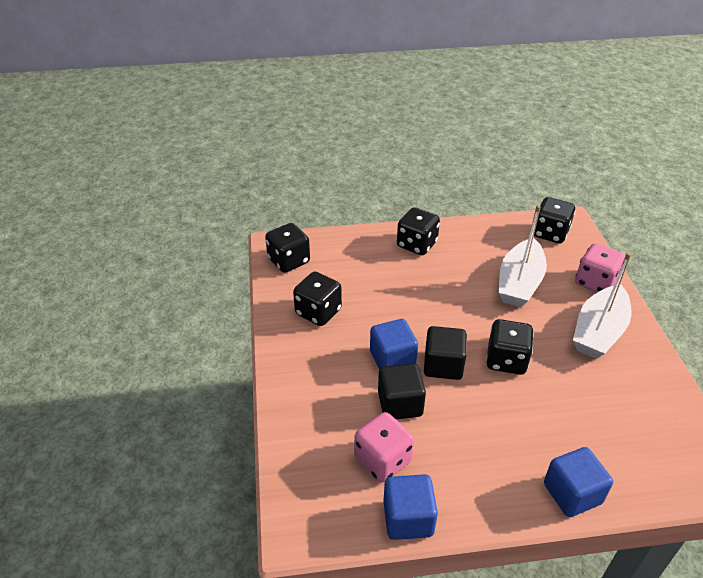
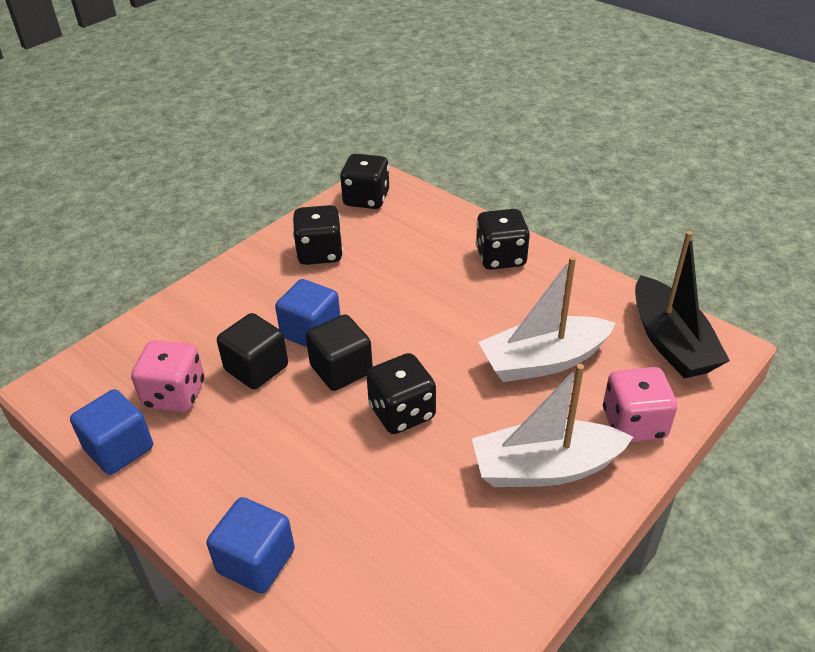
camera: 50 degrees right, 0 degrees up
black dice [534,197,575,243] -> black boat [635,231,730,379]

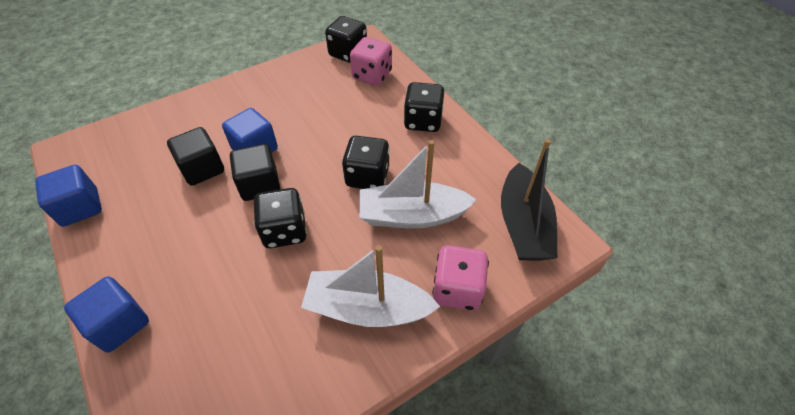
camera: 15 degrees right, 10 degrees up
pink dice [131,340,204,412] -> pink dice moved to [350,37,392,86]
black dice [293,205,343,265] -> black dice moved to [342,136,390,189]

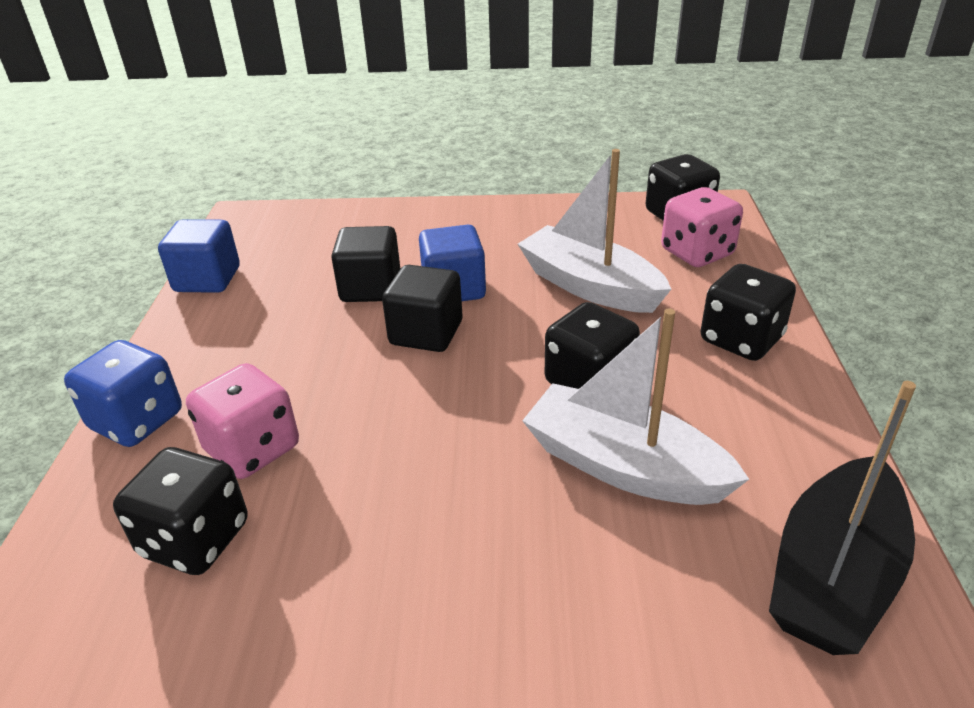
camera: 35 degrees right, 15 degrees down
blue cube [64,276,149,353] -> blue dice [64,340,182,447]
black dice [254,188,307,248] -> black dice moved to [113,447,248,575]
white boat [301,245,440,327] -> white boat moved to [518,149,671,313]
pink dice [432,245,489,311] -> pink dice moved to [186,363,299,479]

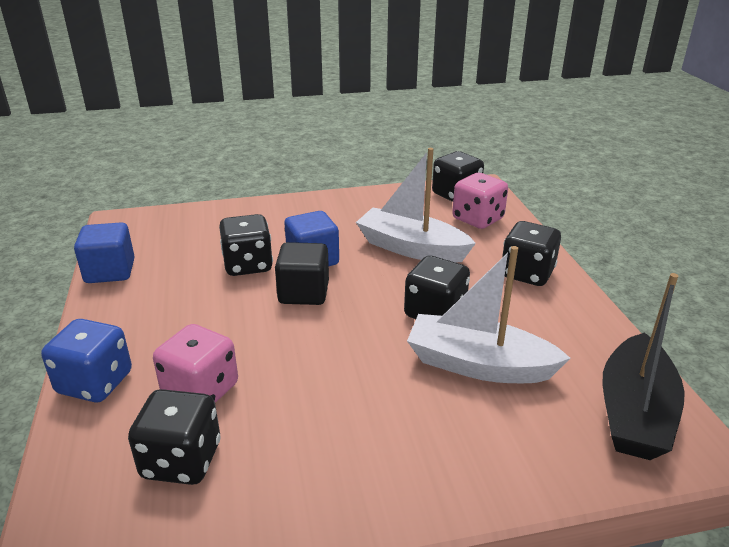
camera: 15 degrees left, 5 degrees down
black cube [331,226,400,302] -> black dice [219,214,273,276]

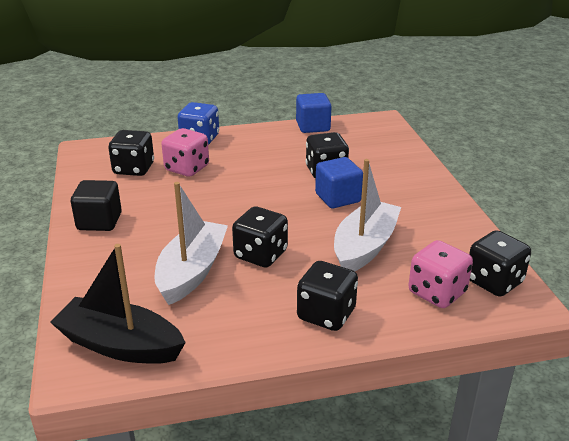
camera: 90 degrees right, 0 degrees up
black cube [275,242,329,305] -> black cube moved to [71,180,122,231]

